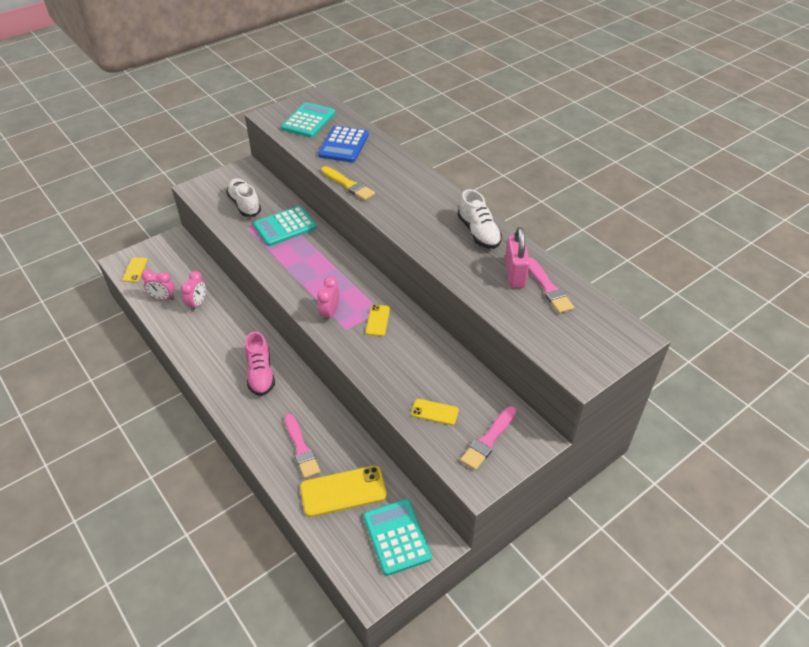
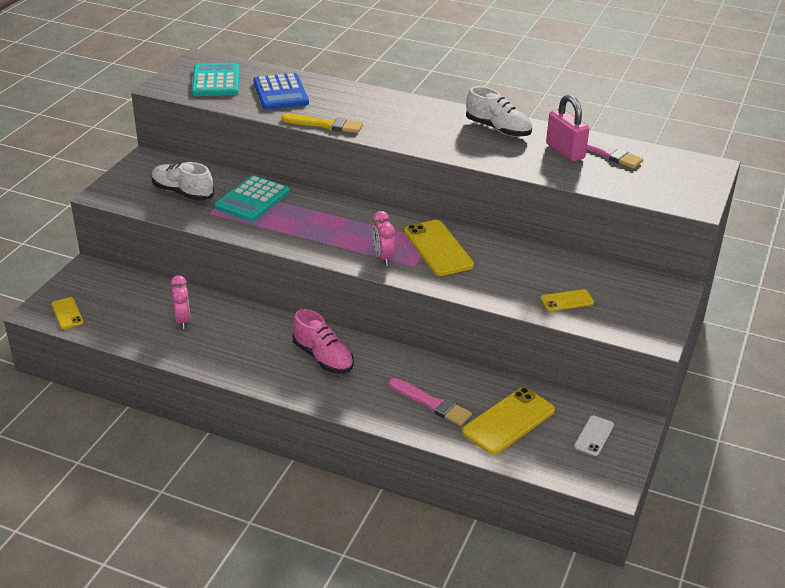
camera: 30 degrees left, 10 degrees down
pink clock [141,270,175,300] -> none
turquoise calculator [363,499,432,576] -> white phone [574,415,614,456]
yellow phone [366,305,390,336] -> yellow phone [404,220,474,276], size x1.86
pink brush [460,406,517,470] -> none

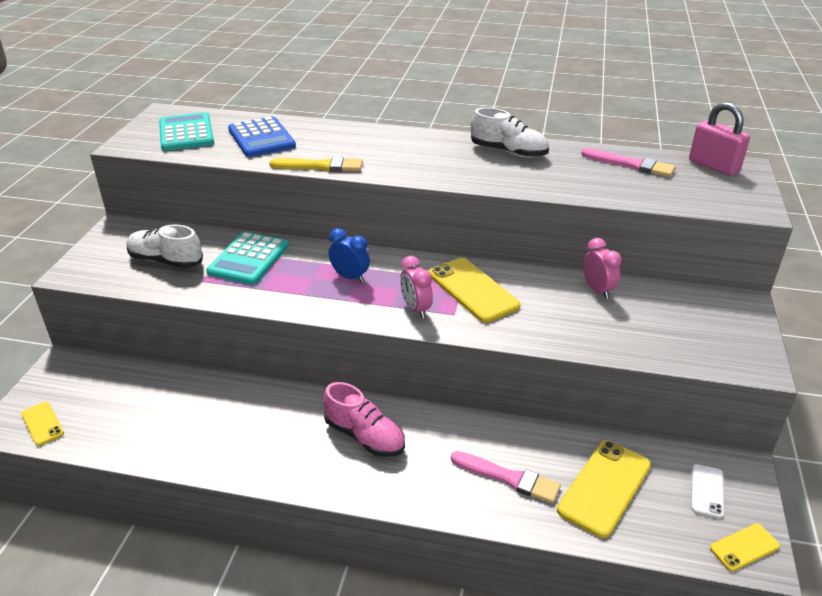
camera: 10 degrees left, 0 degrees up
pink clock [170,275,191,329] -> pink clock moved to [583,238,622,299]
yellow phone [541,289,594,311] -> yellow phone moved to [710,523,780,571]
pink padlock [546,95,589,162] -> pink padlock moved to [689,102,750,176]
none -> blue clock [329,228,370,283]

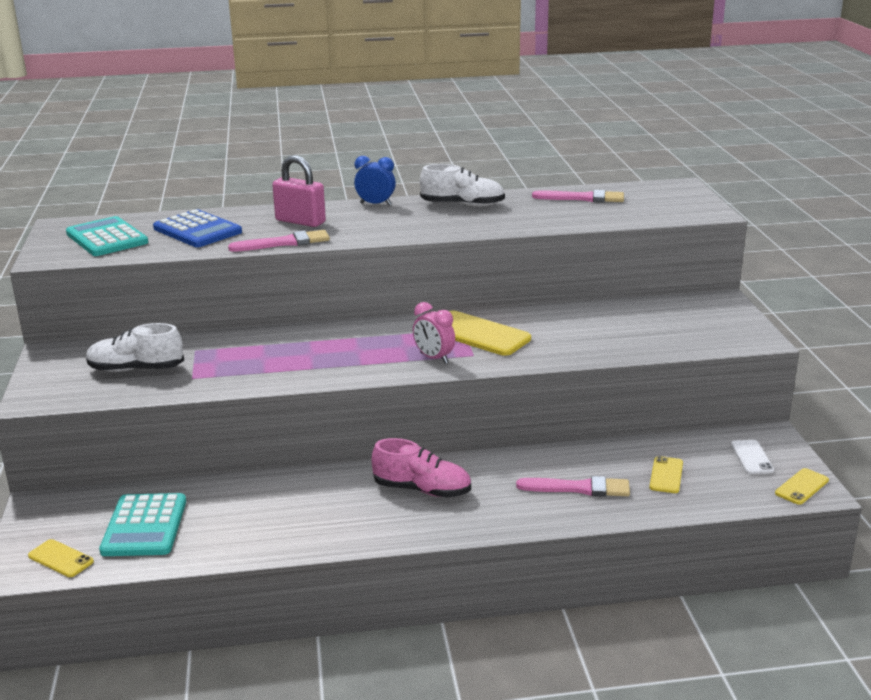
camera: 20 degrees left, 10 degrees down
turquoise calculator [206,232,289,285] -> turquoise calculator moved to [99,493,186,556]
yellow brush [269,157,363,172] -> pink brush [228,230,330,252]
blue clock [329,228,370,283] -> blue clock moved to [354,156,396,205]
yellow phone [557,440,651,538] -> yellow phone [650,456,683,493], size x0.54
pink clock [583,238,622,299] -> none
pink padlock [689,102,750,176] -> pink padlock moved to [272,155,326,227]

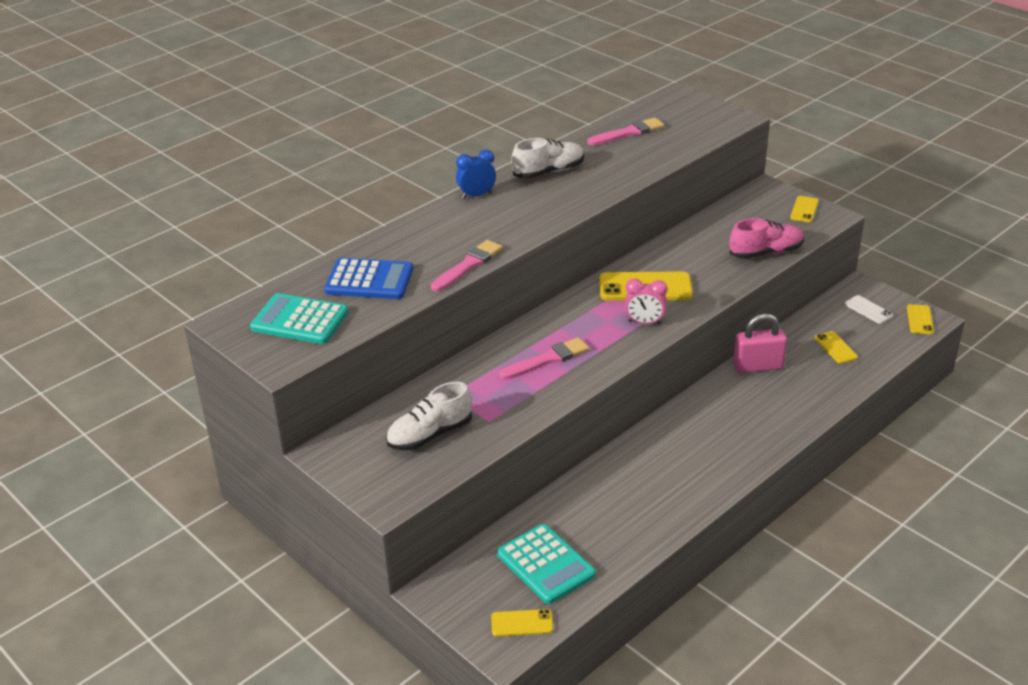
camera: 35 degrees left, 10 degrees up
pink padlock [272,155,326,227] -> pink padlock moved to [733,313,787,373]
pink shoe [371,438,471,497] -> pink shoe moved to [730,218,804,259]
pink brush [516,476,630,497] -> pink brush moved to [499,337,589,379]
none -> yellow phone [790,196,819,222]

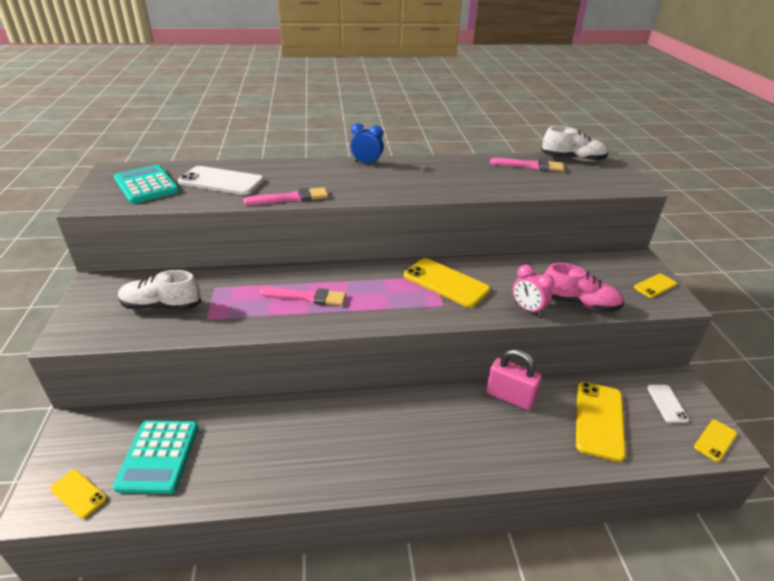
camera: 35 degrees right, 0 degrees up
blue calculator [324,258,413,299] -> white phone [178,166,264,195]
white shoe [511,138,584,179] -> white shoe moved to [541,126,608,162]
pink clock [625,279,667,324] -> pink clock moved to [512,264,554,316]
yellow phone [815,331,858,364] -> yellow phone [576,382,626,462], size x1.86

